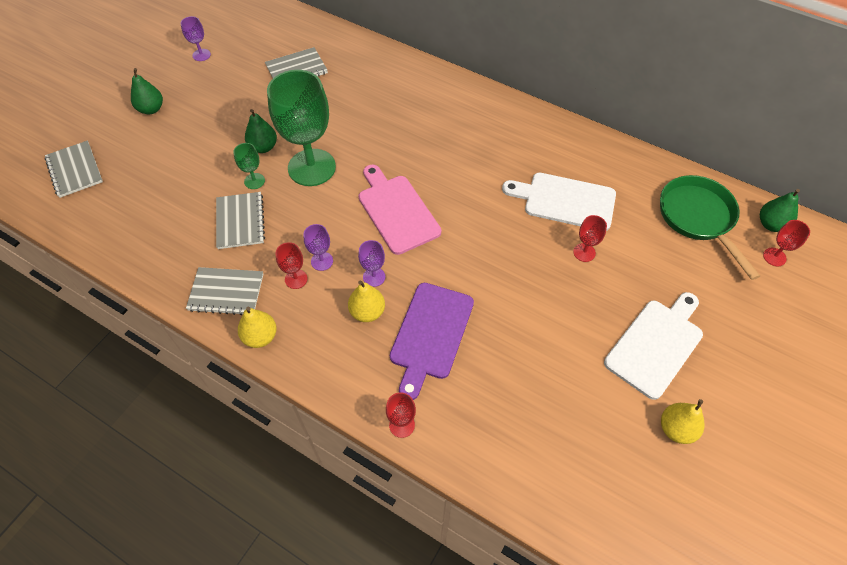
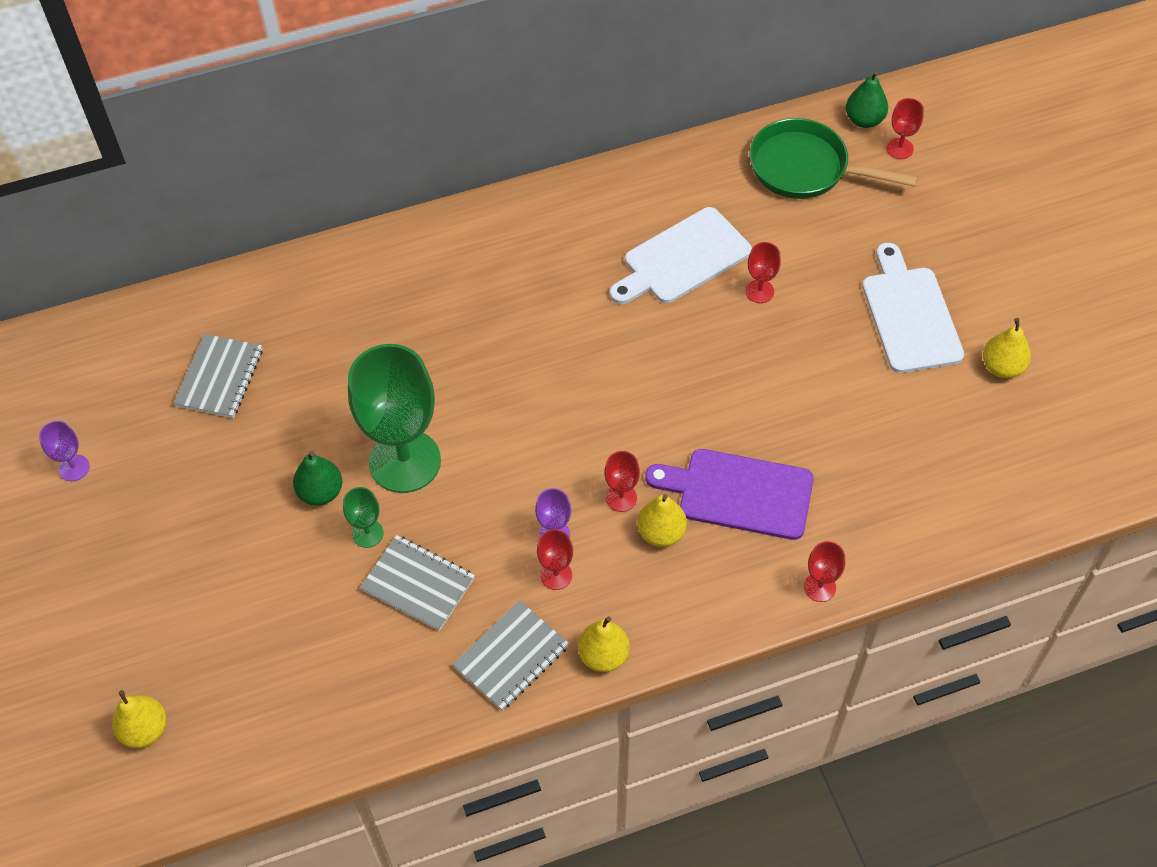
camera: 50 degrees left, 0 degrees up
grey notebook [44,140,103,198] -> yellow pear [112,690,167,748]
green pear [131,68,163,114] -> none
purple goblet [358,240,385,287] -> red goblet [604,451,640,512]
pink cutting board [359,165,441,255] -> none
purple cutting board [390,283,474,400] -> purple cutting board turned 135 degrees clockwise [645,449,814,540]

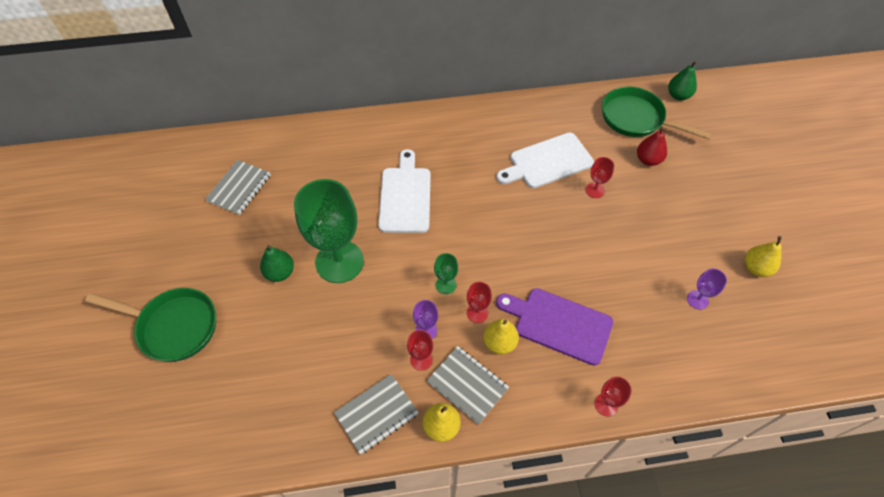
camera: 10 degrees right, 0 degrees up
purple goblet [39,421,90,481] -> purple goblet moved to [687,268,727,310]
yellow pear [112,690,167,748] -> none
green goblet [343,487,384,548] -> green goblet moved to [434,253,458,294]
grey notebook [360,535,475,631] -> grey notebook moved to [427,346,509,425]
white cutting board [862,243,964,373] -> white cutting board moved to [378,149,431,233]
red goblet [887,98,924,159] -> none
none -> green pan [85,288,216,362]
none -> red pear [637,127,667,166]

